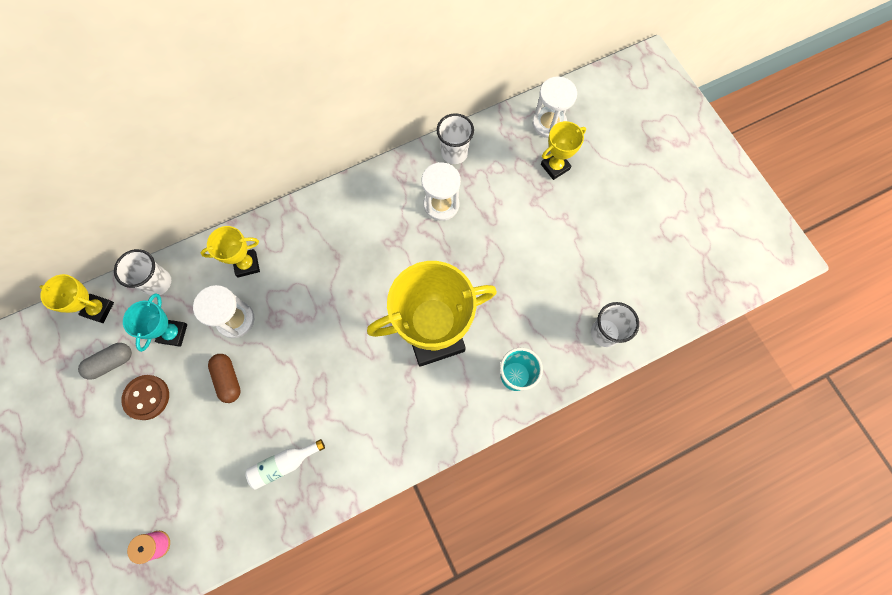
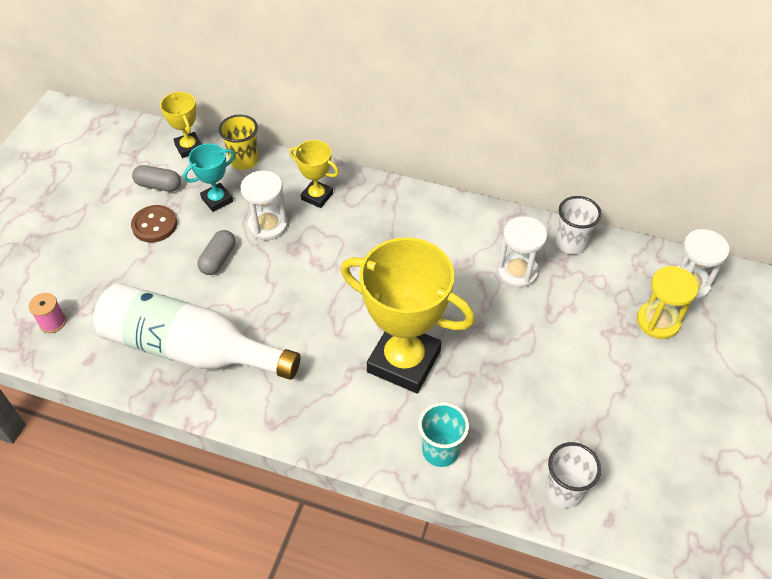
camera: 45 degrees right, 20 degrees down
white cup [114,249,171,296] -> yellow cup [219,115,258,170]
brown capsule [208,354,241,403] -> grey capsule [198,230,235,275]
white bottle [245,439,325,490] -> white bottle [93,283,300,380], size x2.43
yellow trophy [541,121,586,180] -> yellow hourglass [637,266,699,339]

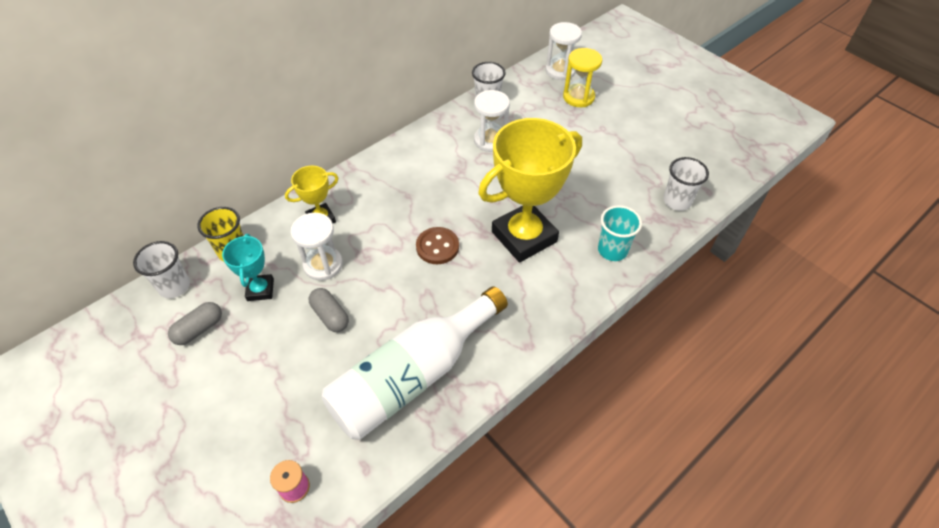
camera: 60 degrees left, 0 degrees up
brown button [131,205,177,243] -> brown button moved to [416,227,459,264]
yellow trophy [160,92,202,158] -> white cup [133,241,190,298]

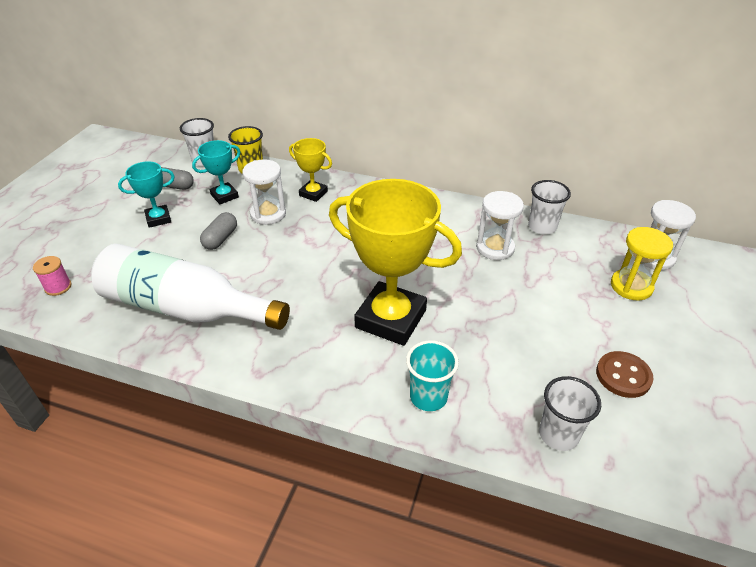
camera: 60 degrees right, 10 degrees down
brown button [416,227,459,264] -> brown button moved to [596,351,653,398]
none -> turquoise trophy [118,161,175,228]

